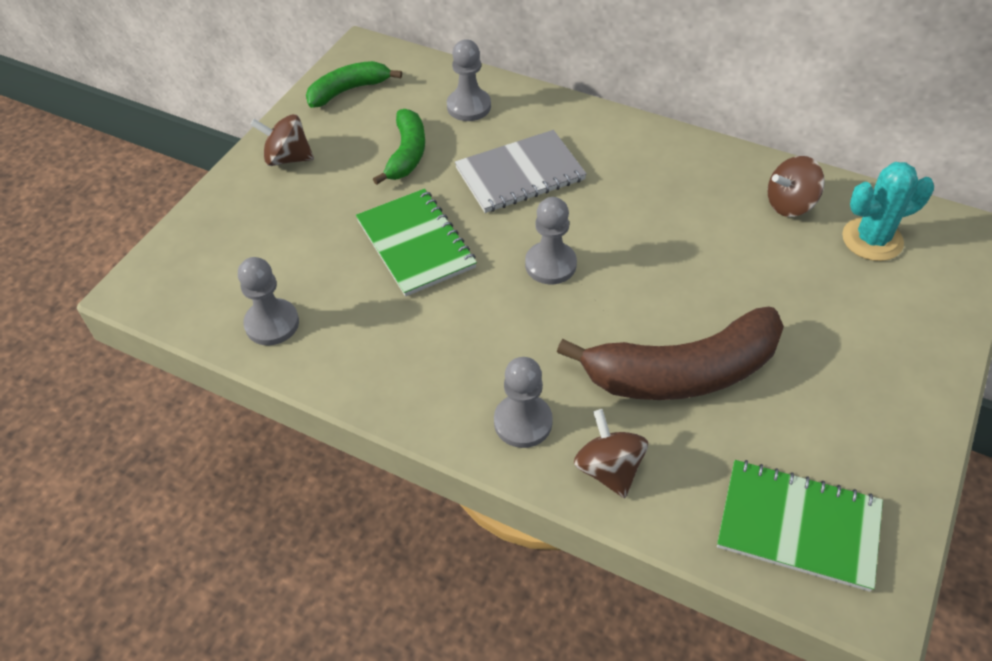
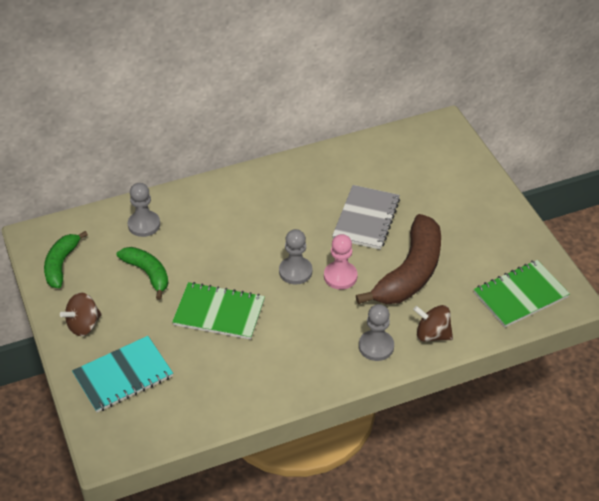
camera: 50 degrees left, 5 degrees down
grey pawn [238,257,299,345] -> none
grey notebook [455,130,587,213] -> grey notebook moved to [332,185,400,250]
brown spinning top [768,156,825,217] -> none
turquoise cactus [842,162,934,261] -> none
none -> turquoise notebook [72,336,173,412]
none -> pink pawn [324,234,358,290]

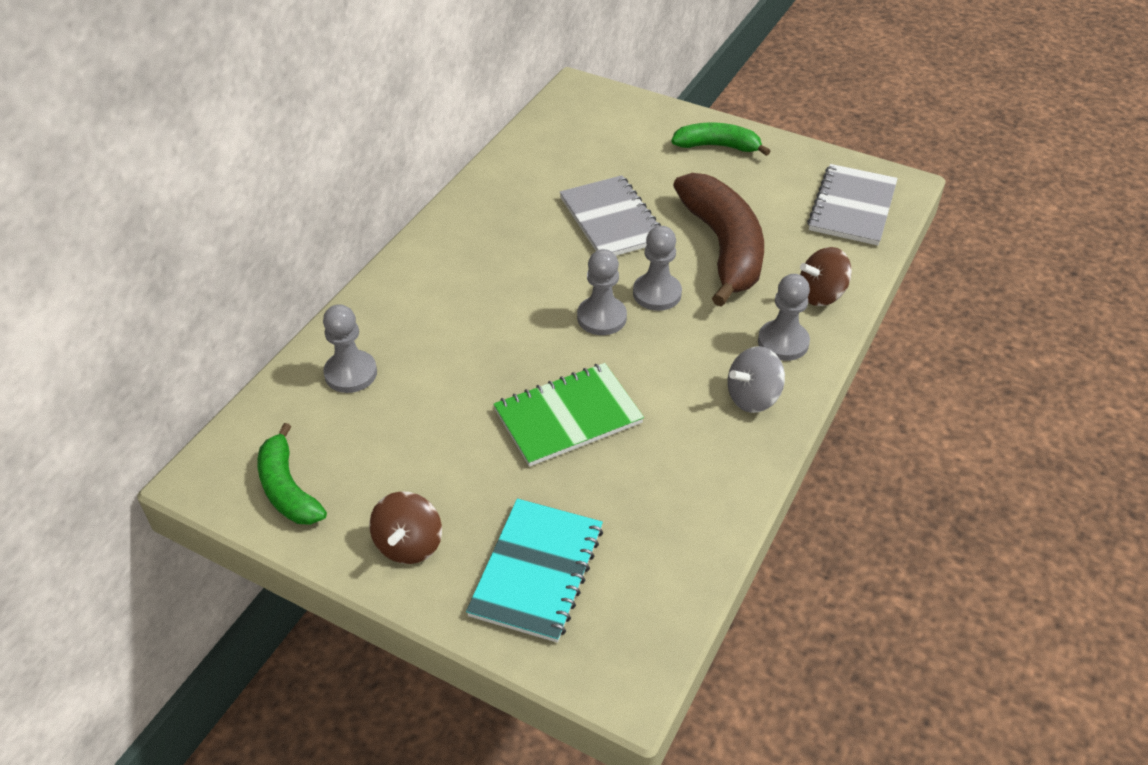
camera: 40 degrees left, 0 degrees up
green banana [117,247,168,300] -> green banana moved to [671,122,770,156]
pink pawn [324,234,358,290] -> grey pawn [633,226,682,311]
green notebook [474,260,570,327] -> grey notebook [807,164,898,246]
none -> grey spinning top [728,346,785,413]

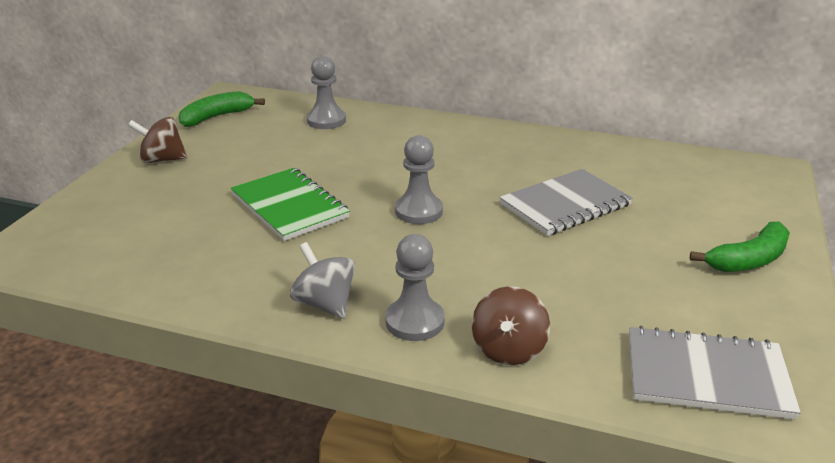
camera: 80 degrees right, 15 degrees down
turquoise notebook [466,498,603,643] -> none
grey pawn [633,226,682,311] -> none
green banana [671,122,770,156] -> green banana turned 60 degrees clockwise [690,222,790,272]
brown banana [673,173,764,307] -> none
brown spinning top [800,247,852,306] -> brown spinning top turned 135 degrees counterclockwise [472,286,550,365]

